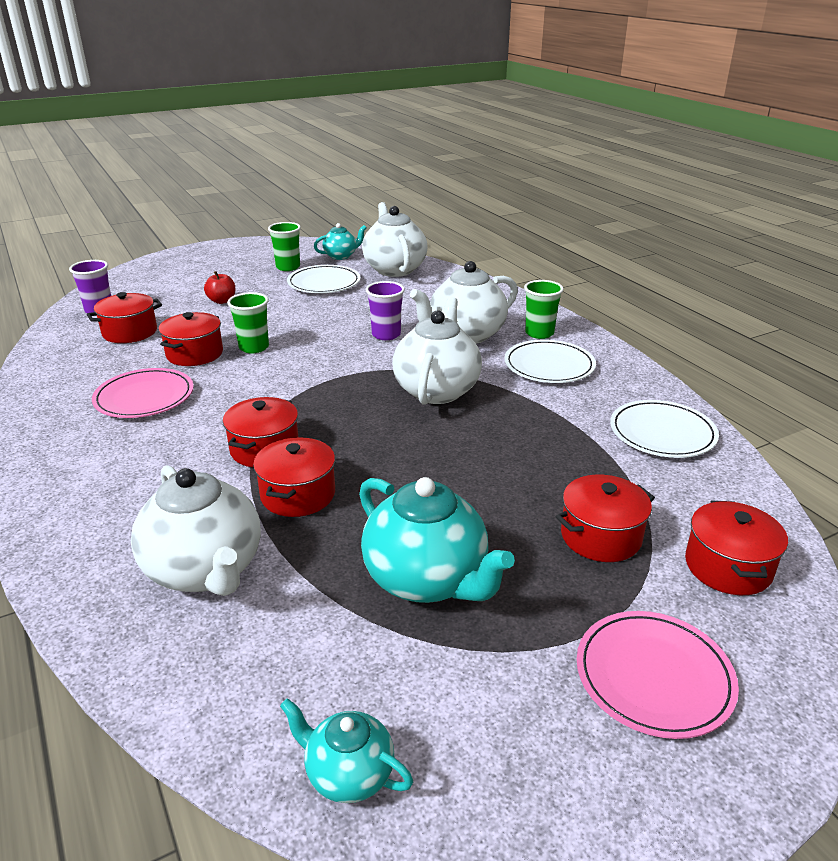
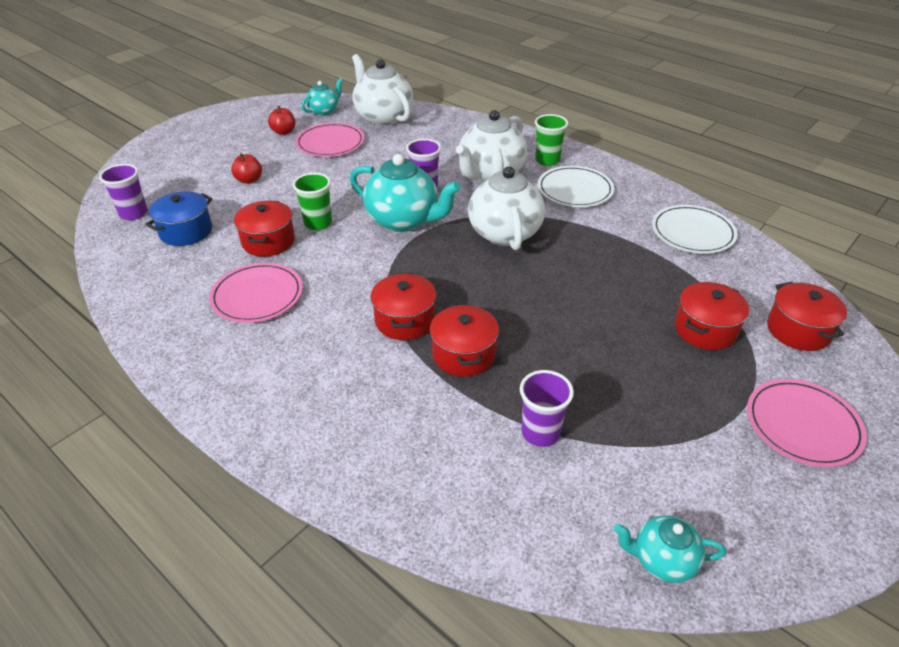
camera: 20 degrees left, 10 degrees up
red pot [87,292,162,343] -> blue pot [145,191,212,246]
white teapot [131,465,261,596] -> none
green cup [268,222,301,271] -> red apple [268,105,295,135]
white plate [287,265,360,293] -> pink plate [295,123,365,157]
turquoise teapot [359,477,515,603] -> turquoise teapot moved to [350,154,461,232]
none -> purple cup [520,370,574,447]

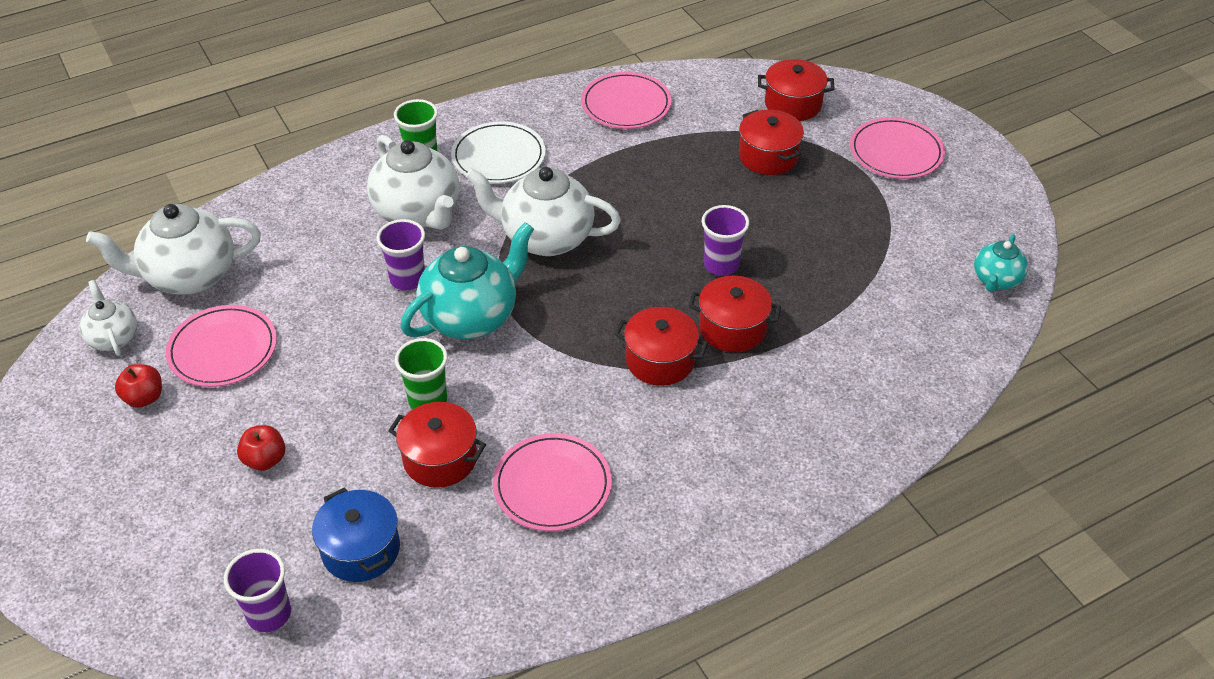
camera: 70 degrees left, 5 degrees up
turquoise teapot [301,78,343,116] -> white teapot [80,280,137,356]
purple cup [520,370,574,447] -> purple cup moved to [702,205,749,276]
white plate [652,205,738,254] -> pink plate [581,72,672,129]

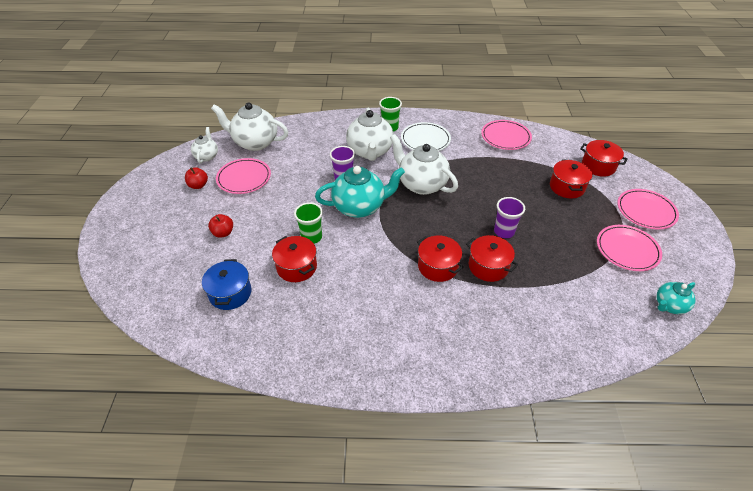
camera: 30 degrees right, 0 degrees up
purple cup [224,549,291,632] -> none
pink plate [493,433,612,531] -> pink plate moved to [597,225,662,271]

